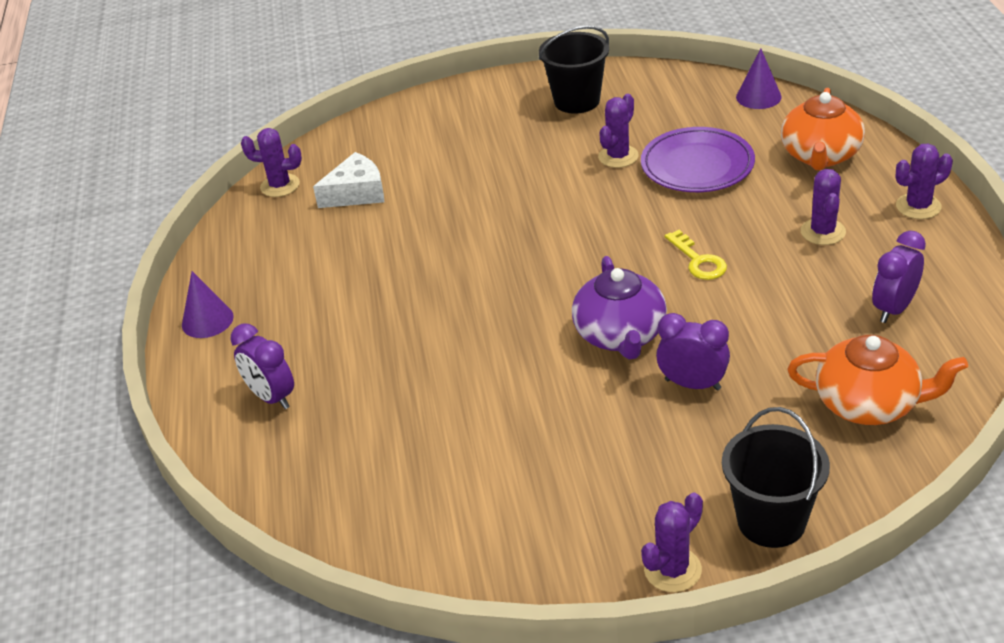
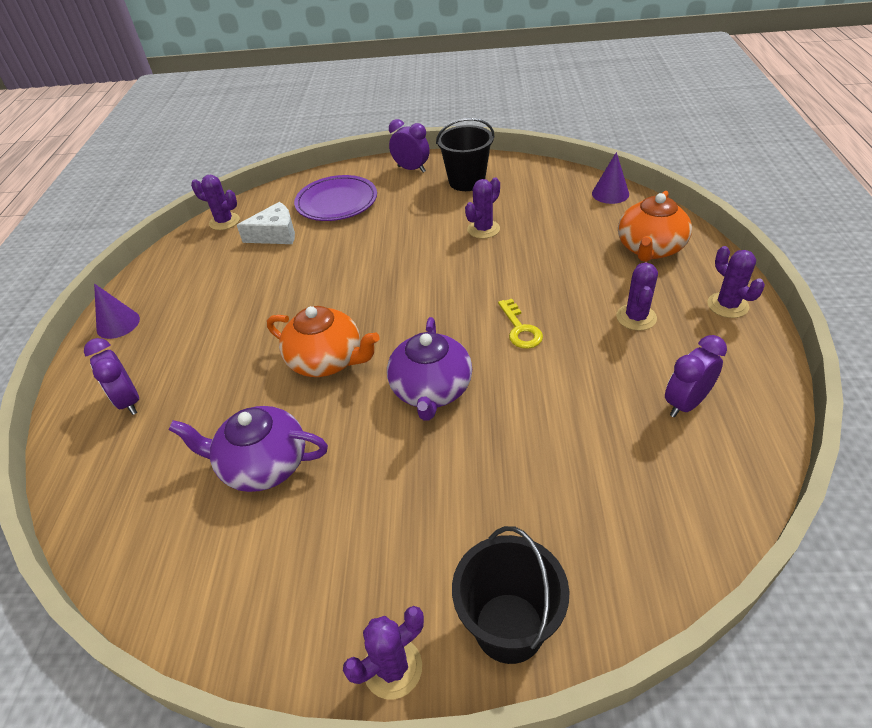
camera: 10 degrees right, 5 degrees up
purple plate [641,127,755,192] -> purple plate moved to [294,175,377,221]
purple clock [656,313,730,390] -> purple clock moved to [389,119,430,172]
orange teapot [787,335,968,425] -> orange teapot moved to [267,306,379,377]
purple cactus [896,143,953,219] -> purple cactus turned 75 degrees clockwise [707,246,765,318]
none -> purple teapot [168,406,328,492]

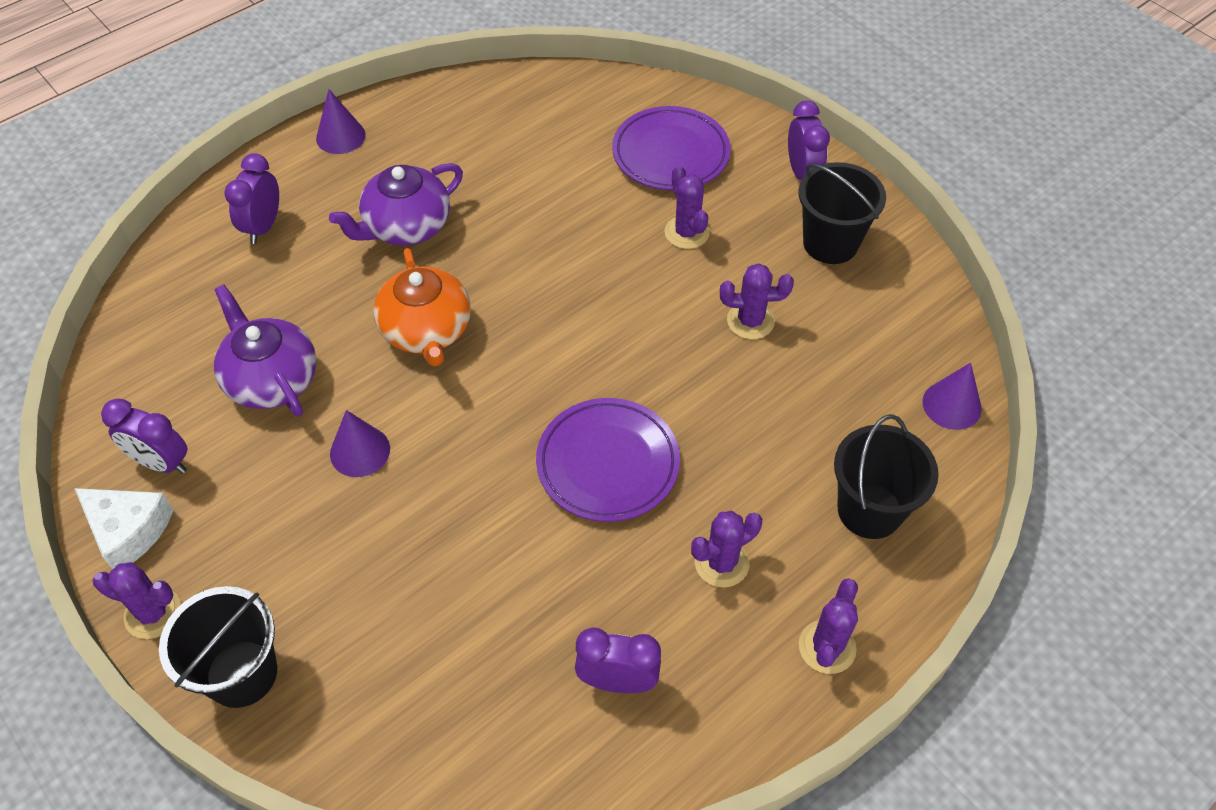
camera: 45 degrees right, 10 degrees up
purple cactus [191,175,240,230] -> purple cactus moved to [664,166,710,249]
white cheese [237,202,295,244] -> white cheese moved to [74,488,174,569]
purple teapot [387,317,472,421] -> purple teapot moved to [329,163,463,245]
yellow key [498,299,543,349] -> purple plate [536,398,680,522]
orange teapot [618,191,692,262] -> black bucket [834,414,939,539]
none -> purple clock [101,398,187,474]
none -> purple cone [330,410,390,477]

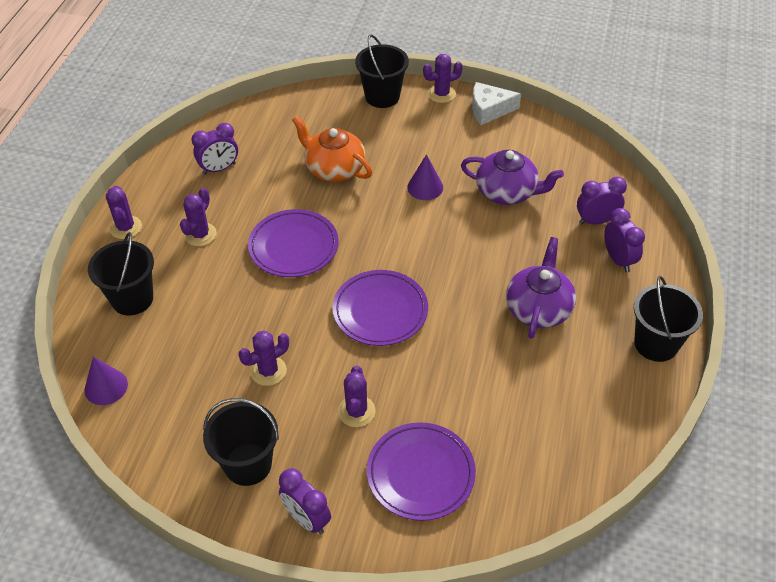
camera: 145 degrees right, 5 degrees down
purple clock [101,398,187,474] -> purple clock moved to [577,177,627,225]
purple cone [316,89,366,154] -> black bucket [634,276,703,362]
orange teapot [373,248,471,366] -> orange teapot moved to [292,116,372,182]
purple cactus [664,166,710,249] -> purple cactus turned 60 degrees clockwise [338,366,376,427]
none -> purple plate [332,270,428,346]

